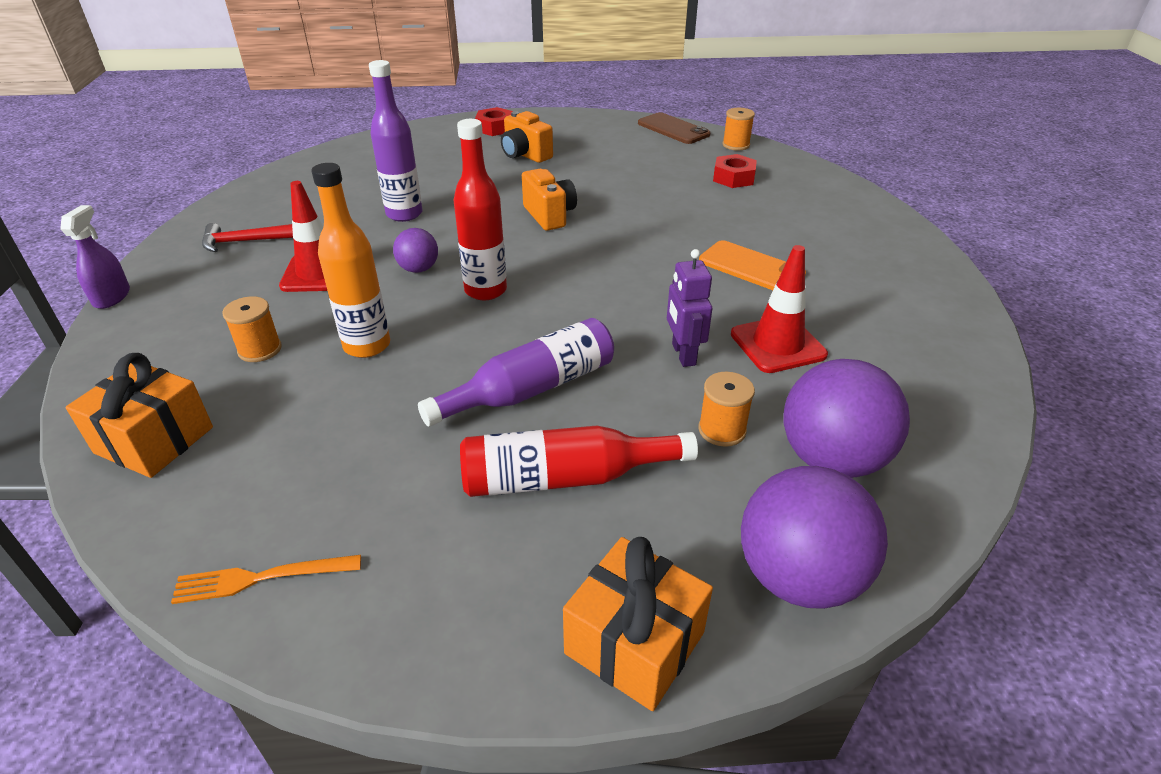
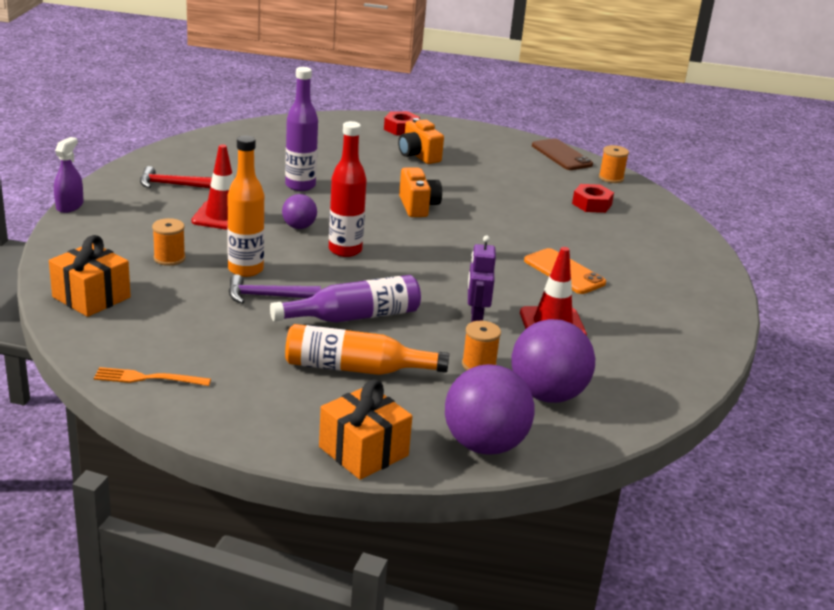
camera: 10 degrees right, 10 degrees down
red bottle [460,426,698,497] -> orange bottle [285,324,449,375]
none -> purple hammer [229,274,321,304]

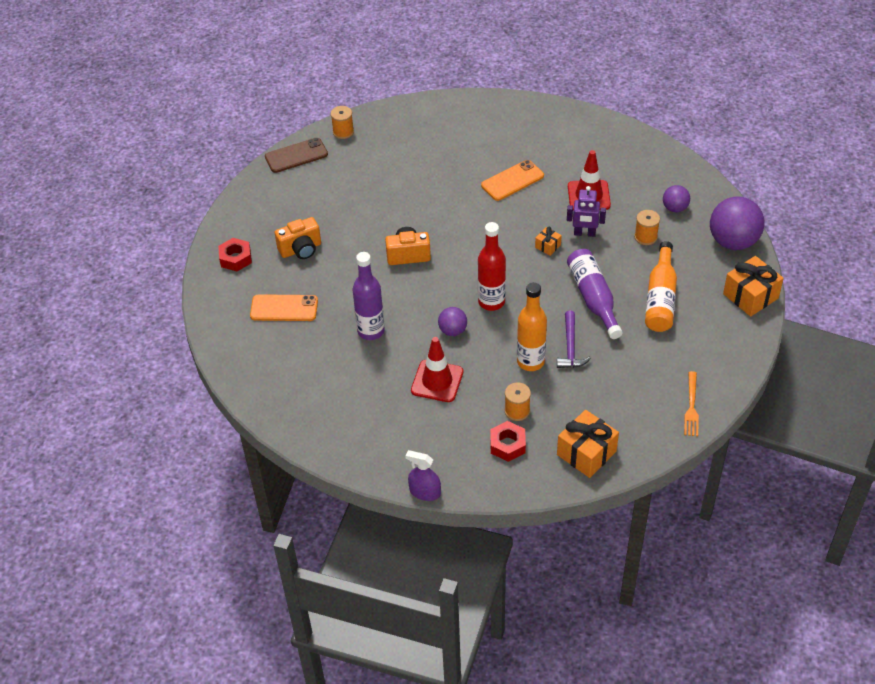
camera: 80 degrees left, 20 degrees up
red hammer [140,166,212,188] -> none
purple ball [512,319,595,403] -> purple ball [663,185,690,212], size x0.53
red nut [572,184,614,213] -> red nut moved to [490,421,526,462]
none -> orange phone [250,294,318,321]
none -> orange gift [535,227,562,256]

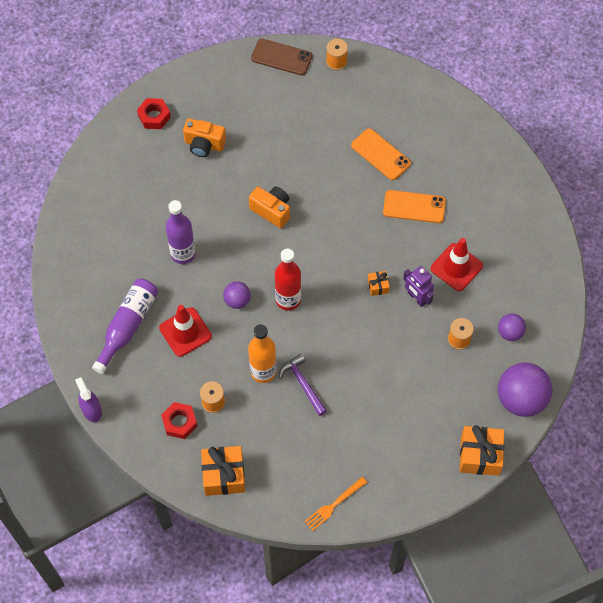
camera: 40 degrees right, 15 degrees up
orange phone [250,294,318,321] -> orange phone moved to [351,128,411,180]
purple hammer [557,311,591,368] -> purple hammer turned 105 degrees clockwise [279,354,327,416]
purple bottle [567,249,623,339] -> purple bottle moved to [92,278,158,374]
orange bottle [645,241,677,332] -> none

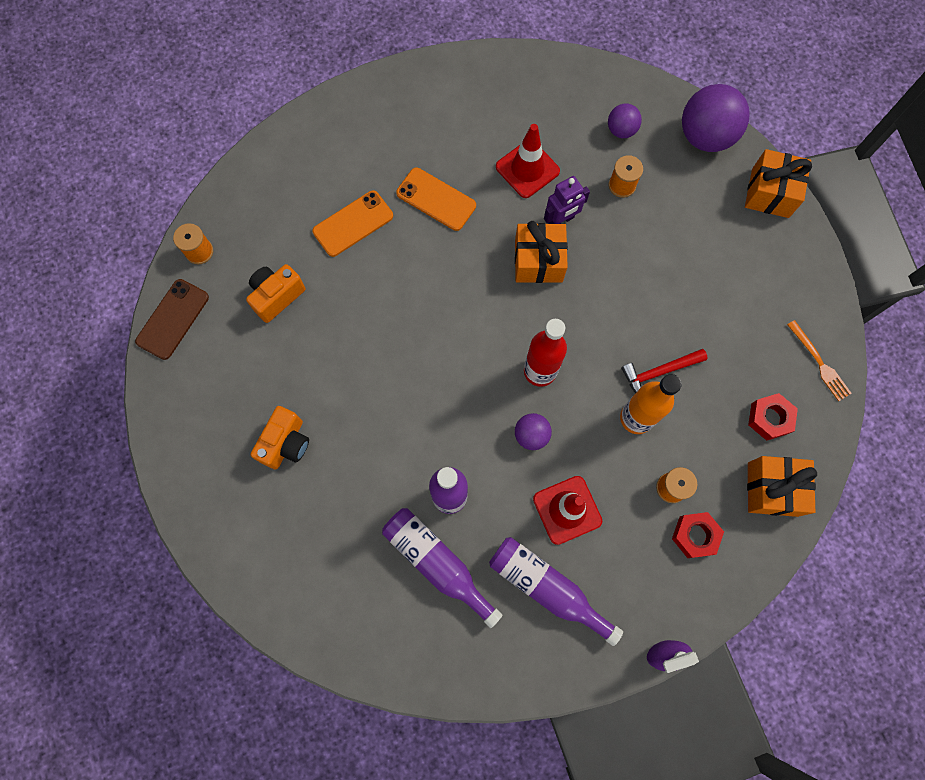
camera: 80 degrees left, 10 degrees up
red nut [137,98,171,129] -> red nut moved to [748,393,798,441]
orange camera [249,186,290,228] -> orange camera moved to [246,264,306,323]
purple hammer [279,354,327,416] -> red hammer [621,349,708,393]
orange gift [368,271,390,296] -> orange gift [515,221,568,283], size x2.02
orange phone [383,190,446,223] -> orange phone turned 75 degrees counterclockwise [396,168,476,231]
none -> purple bottle [382,508,503,628]

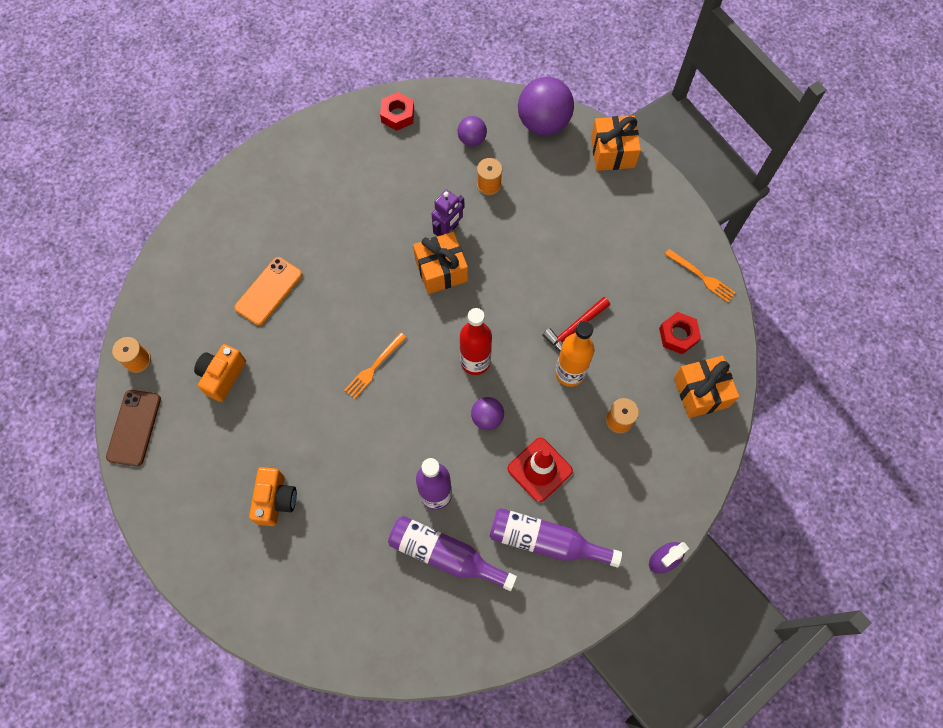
camera: 20 degrees left, 5 degrees down
orange phone [396,168,476,231] -> none
red traffic cone [496,124,560,198] -> none
red nut [672,512,724,558] -> red nut moved to [380,92,414,131]
none -> orange fork [344,332,407,399]

